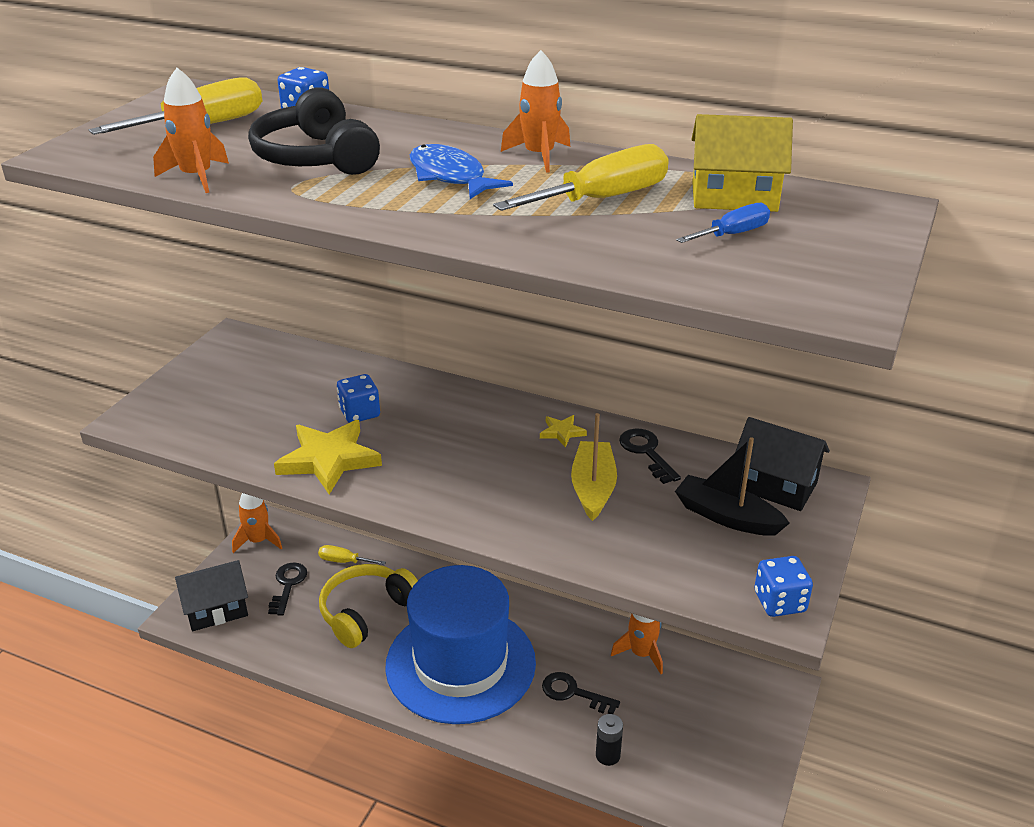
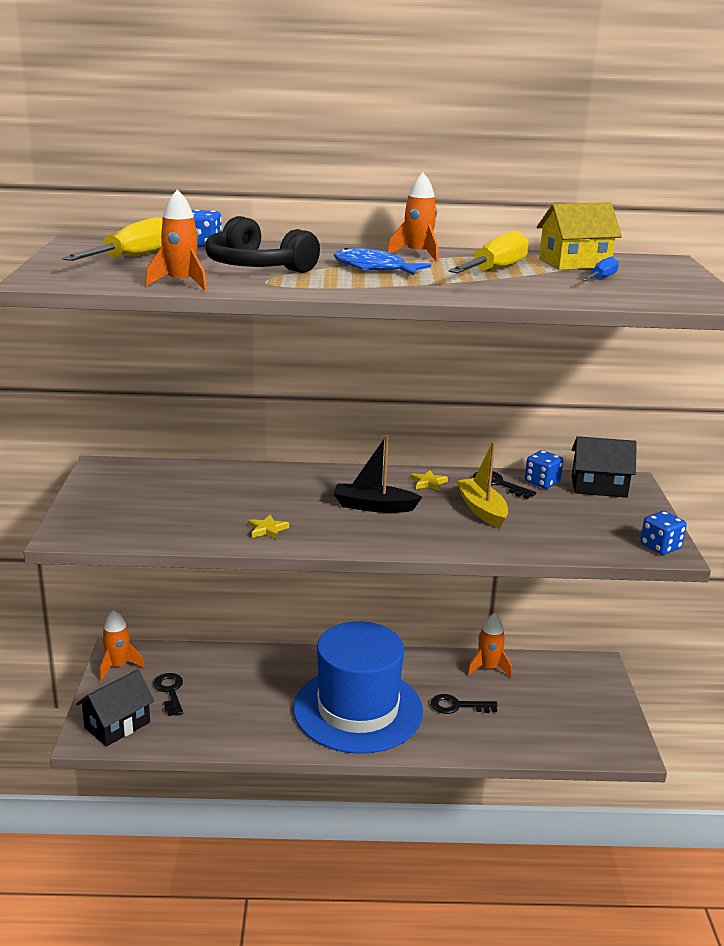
camera: 25 degrees left, 10 degrees down
yellow star [274,420,382,494] -> yellow star [248,514,289,539], size x0.47
yellow screwdriver [318,545,386,565] -> none
yellow headphones [319,564,418,648] -> none
blue dice [337,374,380,423] -> blue dice moved to [525,450,563,489]
black battery [596,714,623,766] -> none
black boat [675,437,789,536] -> black boat moved to [333,435,422,513]

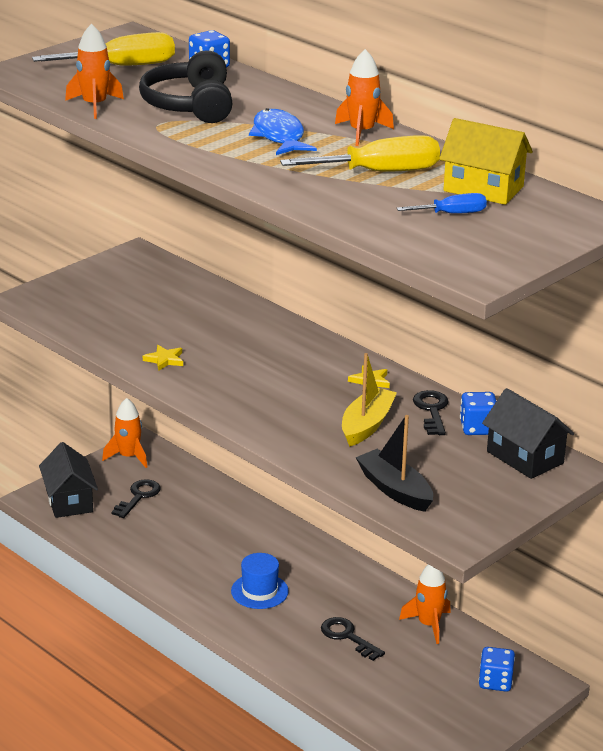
camera: 45 degrees right, 5 degrees up
black house [76,670,154,747] -> black house turned 75 degrees clockwise [39,442,98,518]
blue hat [293,621,423,754] -> blue hat [231,553,289,609], size x0.40
black boat [333,435,422,513] -> black boat moved to [355,415,433,512]
blue dice [640,511,687,555] -> blue dice moved to [479,647,515,692]

